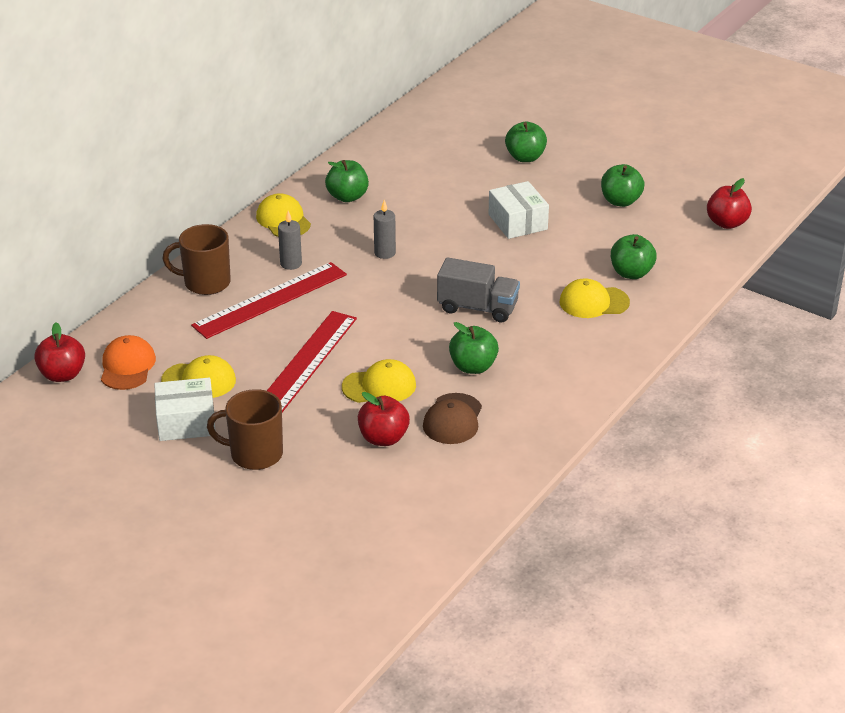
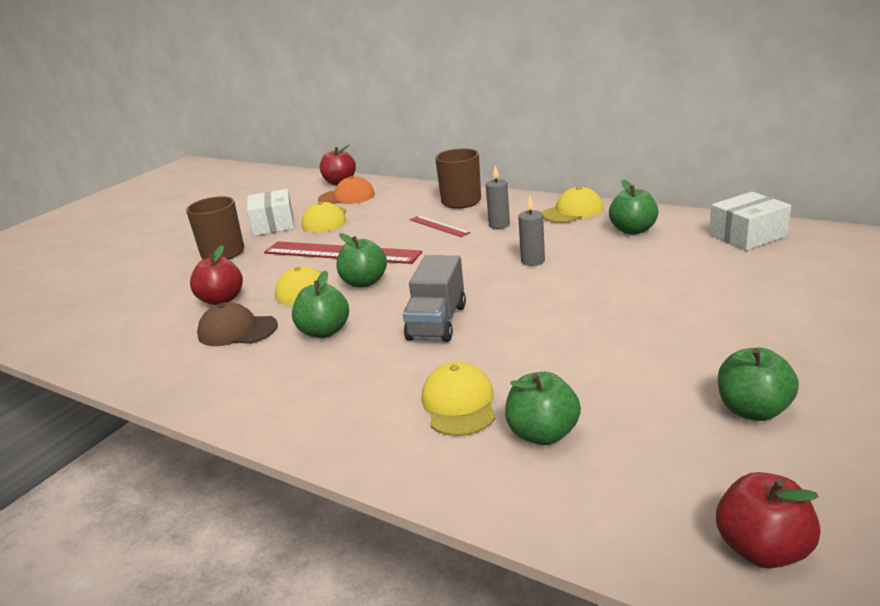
camera: 90 degrees right, 10 degrees down
red ruler [191,262,347,339] -> red ruler [410,216,470,237], size x0.49
white box [488,181,549,239] -> white box moved to [709,192,791,251]
green apple [505,121,547,162] -> green apple moved to [336,233,387,288]

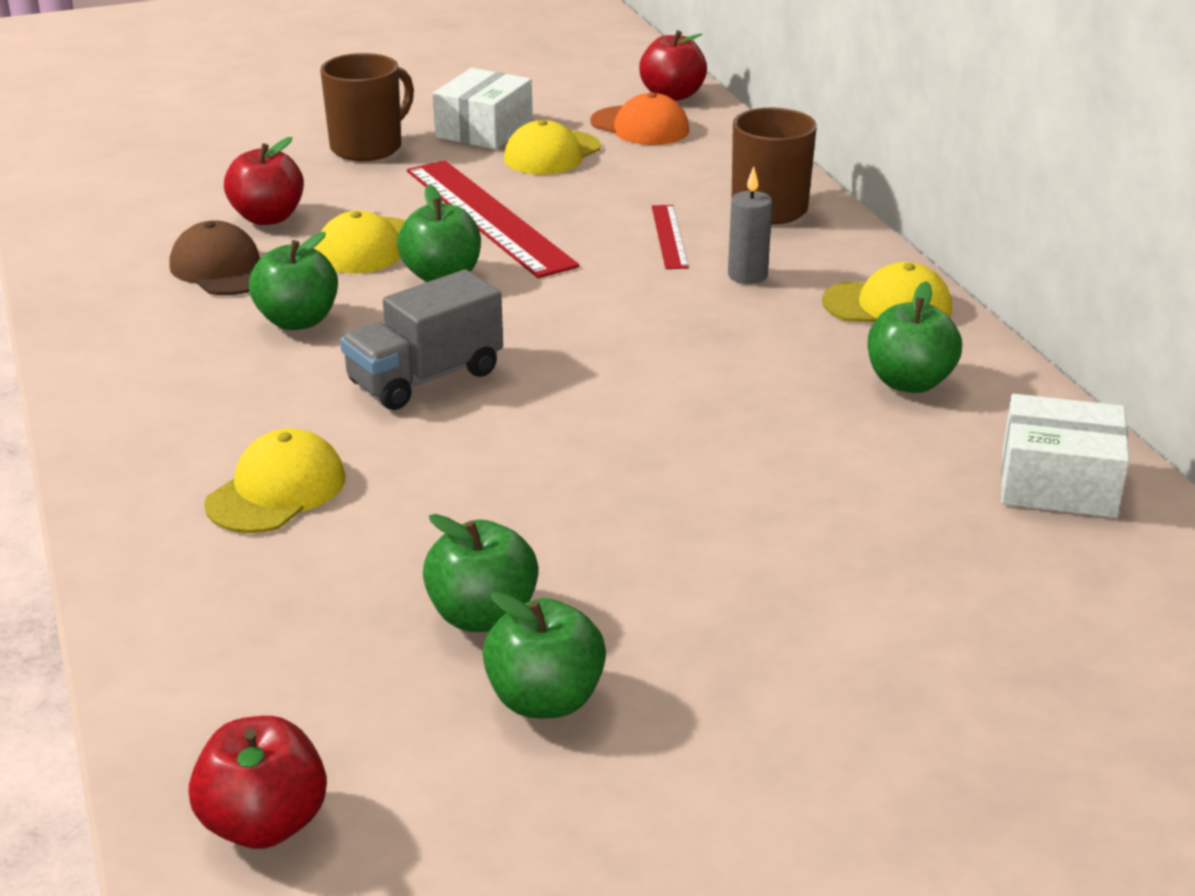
camera: 35 degrees right, 5 degrees up
green apple [505,372,581,445] -> green apple moved to [423,514,539,632]
grey candle [518,195,545,266] -> none

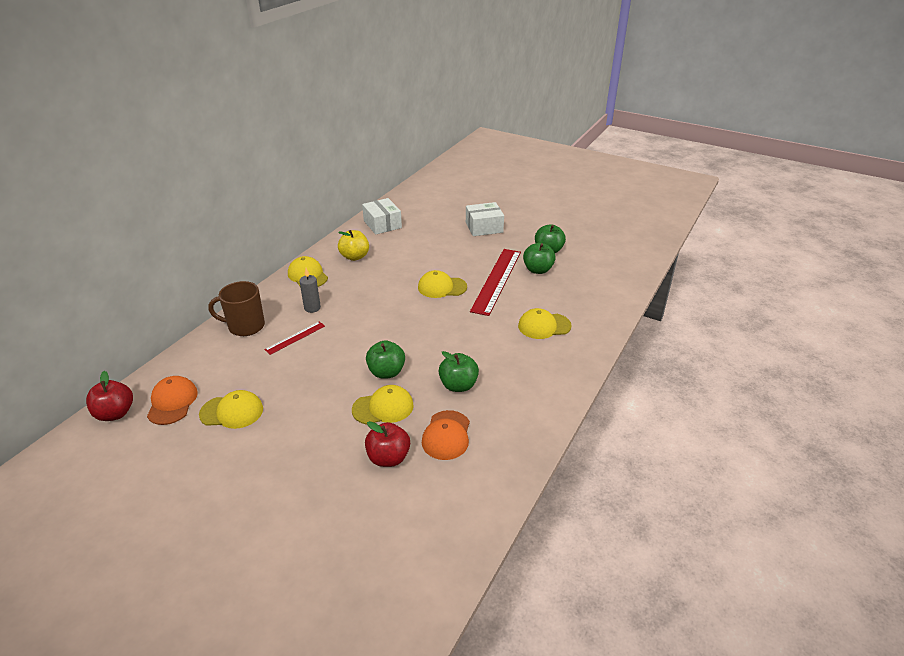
camera: 130 degrees left, 5 degrees up
brown cap [170,220,260,295] -> orange cap [422,410,470,460]
red apple [189,716,327,849] -> none
brown mug [320,53,414,161] -> none
grey truck [340,270,503,410] -> none
red ruler [407,160,580,278] -> red ruler moved to [470,249,521,316]
white box [433,68,533,149] -> white box moved to [466,202,504,236]
green apple [867,281,962,393] -> yellow apple [338,230,369,261]
none -> yellow cap [418,270,467,298]

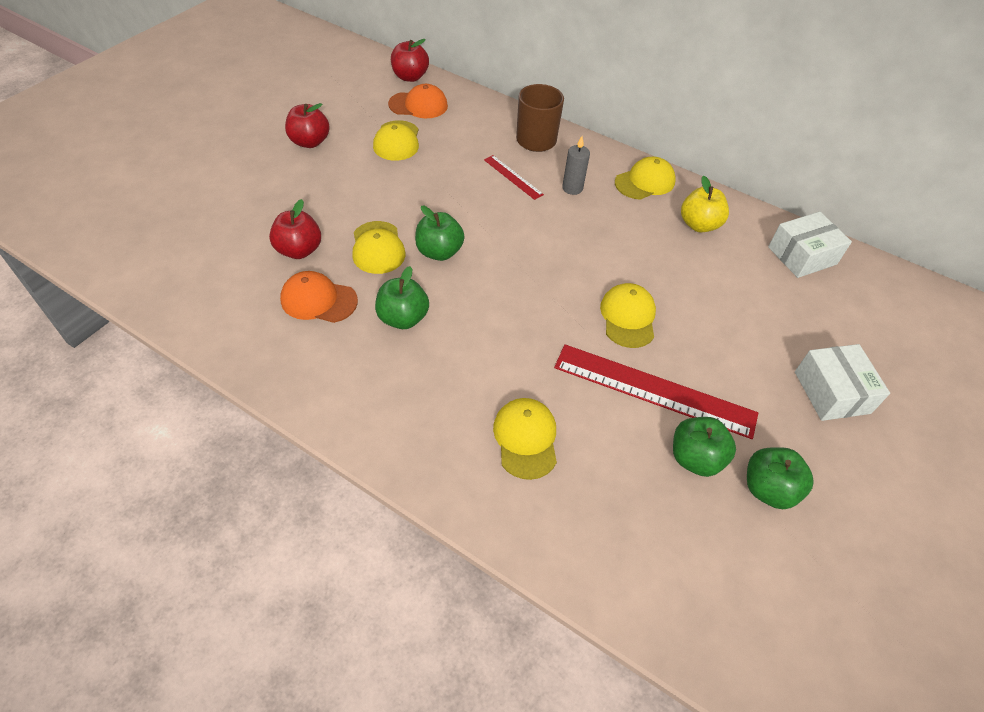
camera: 90 degrees right, 15 degrees up
none -> red apple [285,103,330,148]

